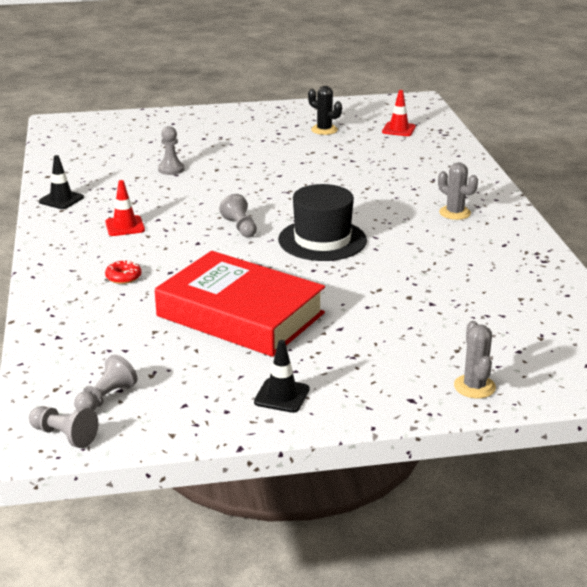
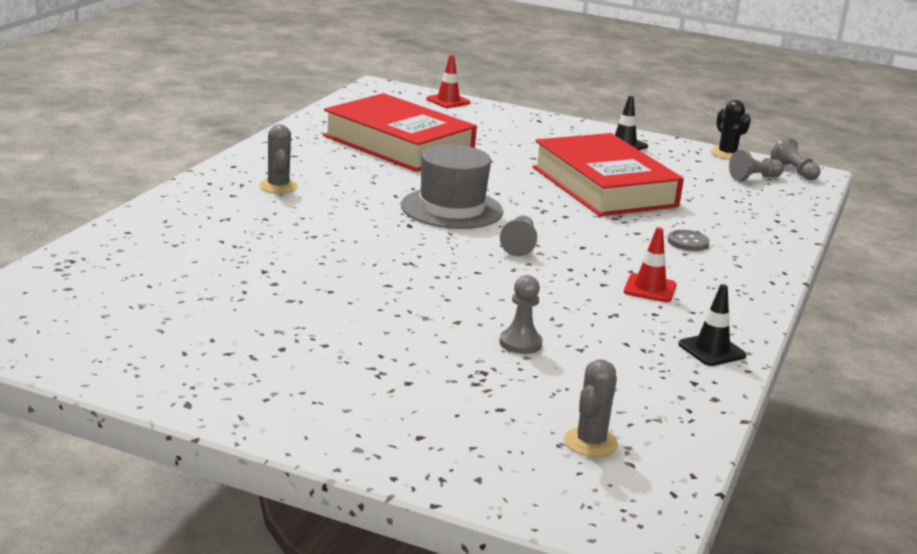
camera: 150 degrees left, 5 degrees down
red donut [105,260,142,284] -> grey button [668,230,709,251]
black hat [278,184,367,261] -> grey hat [401,144,503,229]
black cactus [308,86,342,135] -> black cactus moved to [711,100,751,159]
red traffic cone [382,90,416,136] -> red traffic cone moved to [426,55,471,108]
grey cactus [454,321,496,398] -> grey cactus moved to [564,359,618,457]
none -> red book [323,93,477,172]

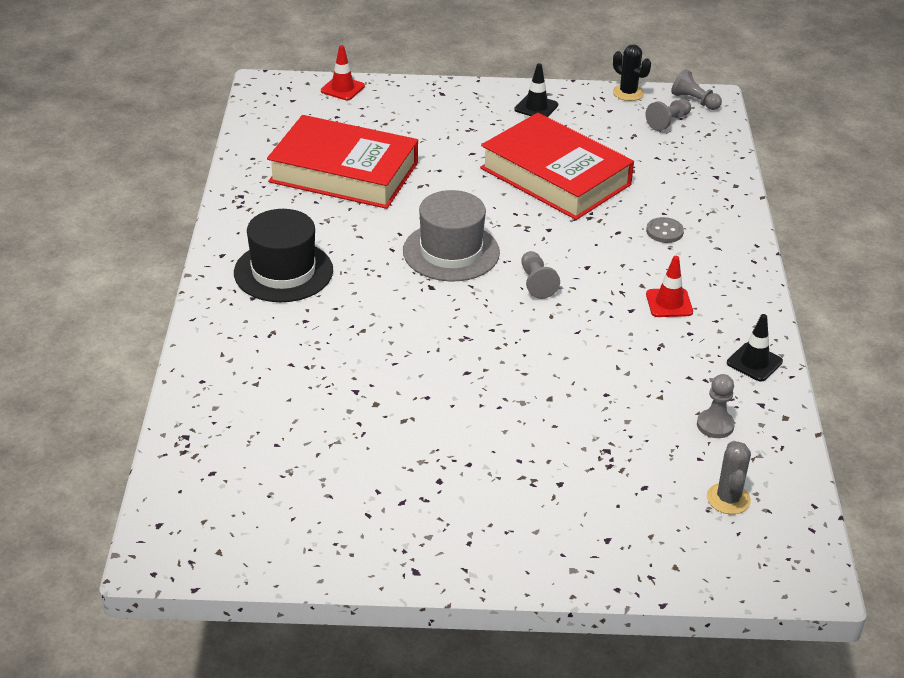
camera: 20 degrees left, 15 degrees up
grey cactus [259,124,298,193] -> black hat [234,209,333,302]
grey pawn [499,275,543,354] -> grey pawn moved to [697,374,735,438]

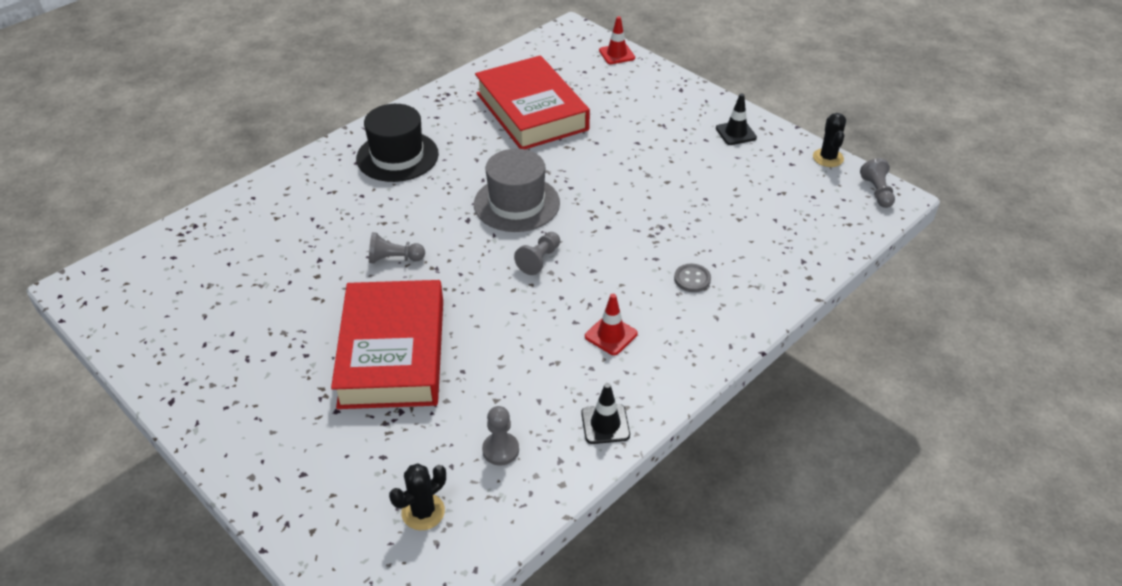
camera: 45 degrees right, 5 degrees up
red book [480,113,634,220] -> red book moved to [331,280,443,409]
grey pawn [646,99,691,131] -> grey pawn moved to [369,232,425,263]
grey cactus [707,441,751,514] -> black cactus [389,463,446,530]

